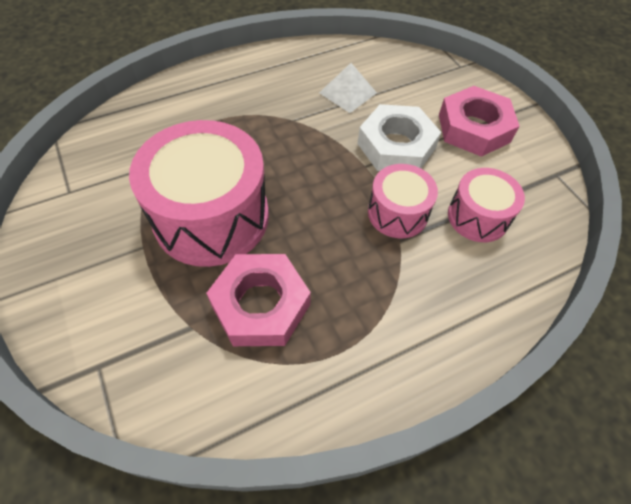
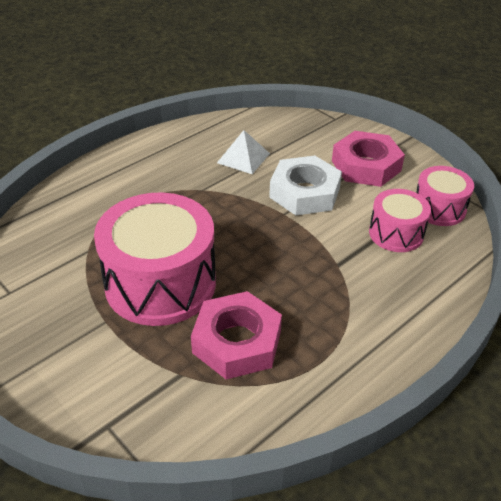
camera: 15 degrees left, 15 degrees down
pink drum [368,164,438,238] -> pink drum moved to [417,166,474,226]

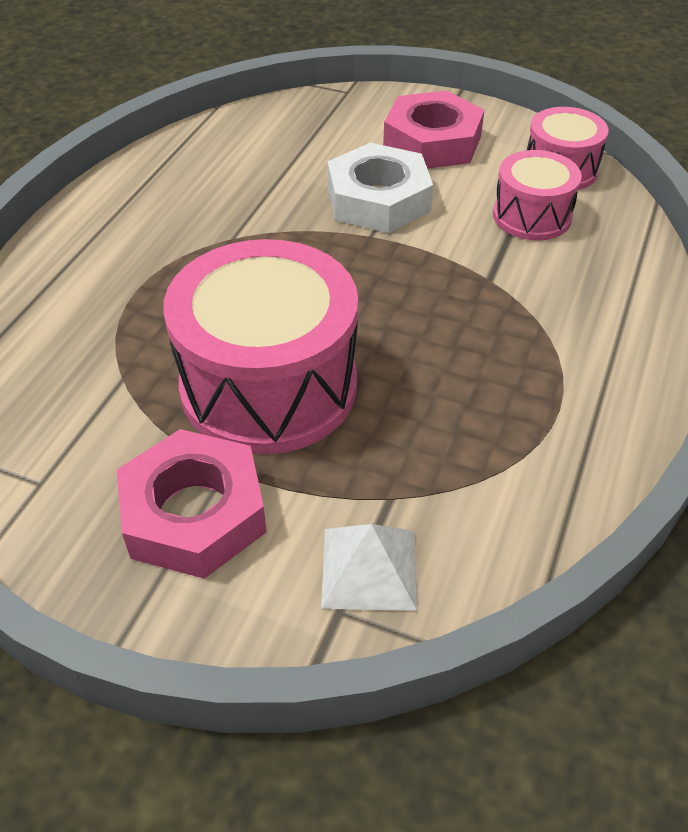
camera: 25 degrees left, 5 degrees up
pink nut [191,291,282,379] -> pink nut moved to [117,429,267,579]
white pyramid [217,130,270,174] -> white pyramid moved to [321,524,417,611]

